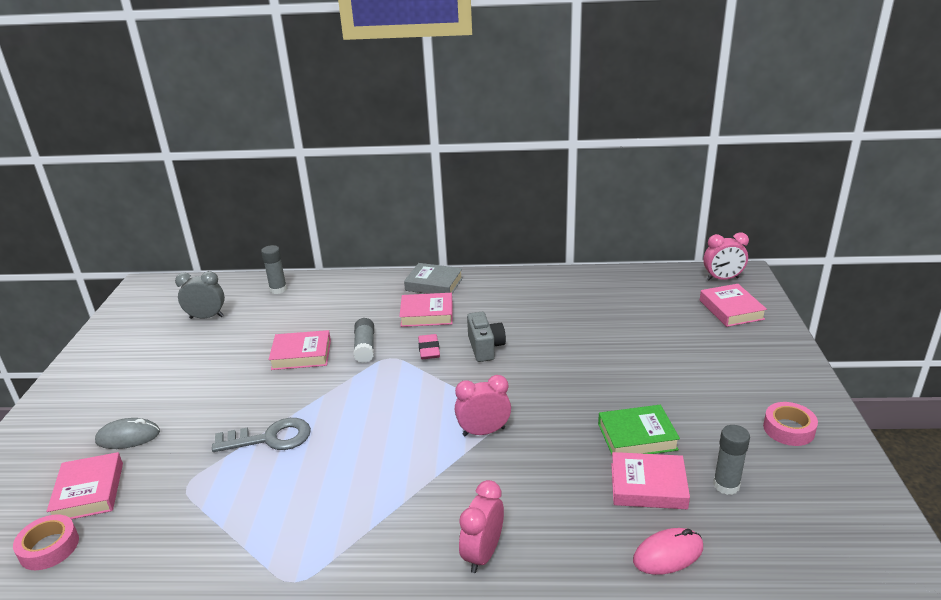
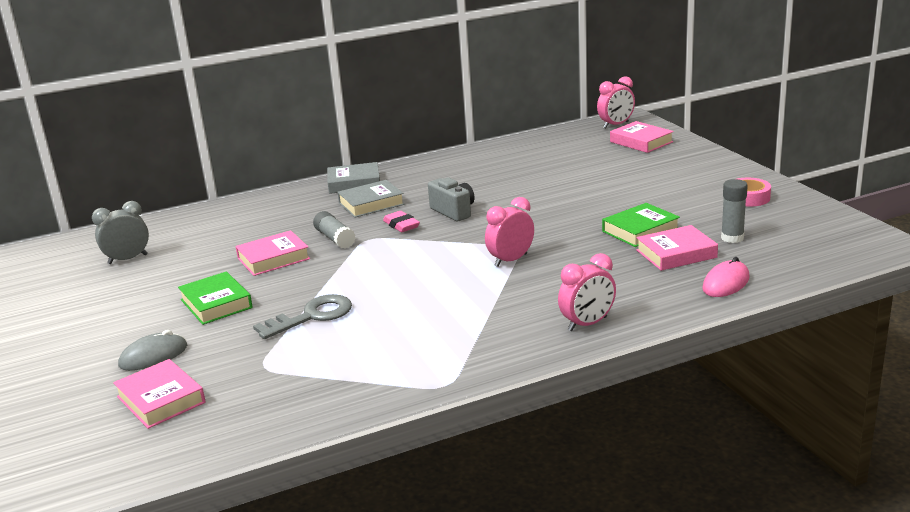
camera: 25 degrees left, 5 degrees down
pink tape [13,514,79,570] -> none
grey glue stick [261,245,287,294] -> none
pink book [399,293,453,327] -> grey book [337,180,405,218]
pink clock [459,480,504,573] -> pink clock turned 120 degrees counterclockwise [558,253,616,331]
none -> green book [178,271,253,325]

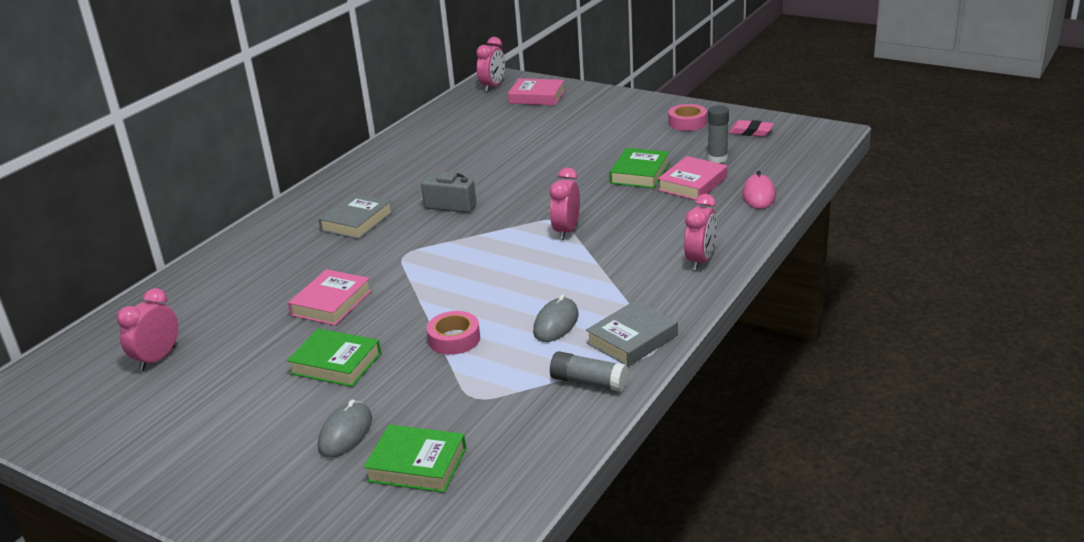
camera: 35 degrees left, 5 degrees up
grey clock [92,201,149,264] -> pink clock [117,288,178,371]
pink book [113,359,206,429] -> green book [364,425,466,493]
grey key [253,294,352,339] -> pink tape [427,311,480,355]
grey glue stick [313,211,356,249] -> grey glue stick moved to [550,351,628,392]
grey book [327,162,380,194] -> grey book moved to [586,300,678,367]
pink eraser [383,211,420,232] -> pink eraser moved to [729,120,774,137]
none -> grey mouse [533,294,578,342]

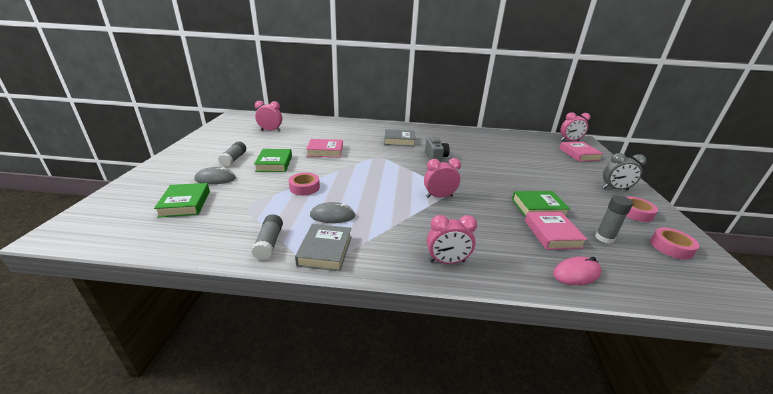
camera: 60 degrees right, 0 degrees up
grey book [586,300,678,367] -> grey book turned 75 degrees clockwise [295,224,351,271]
pink book [658,156,727,200] -> pink book turned 75 degrees clockwise [525,212,588,250]
pink eraser [729,120,774,137] -> pink tape [650,228,699,259]
none -> grey glue stick [218,141,246,167]
none -> grey clock [603,153,646,190]

